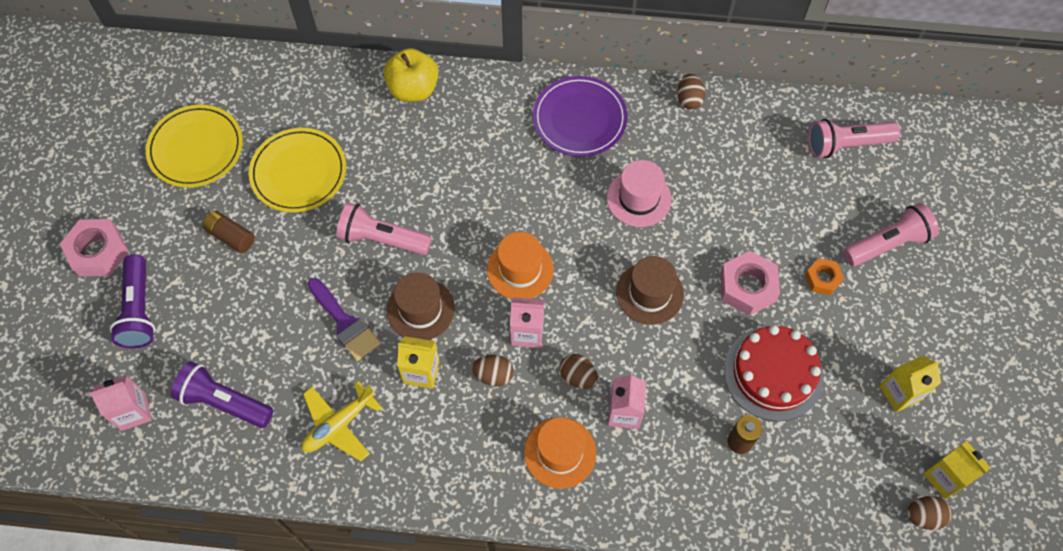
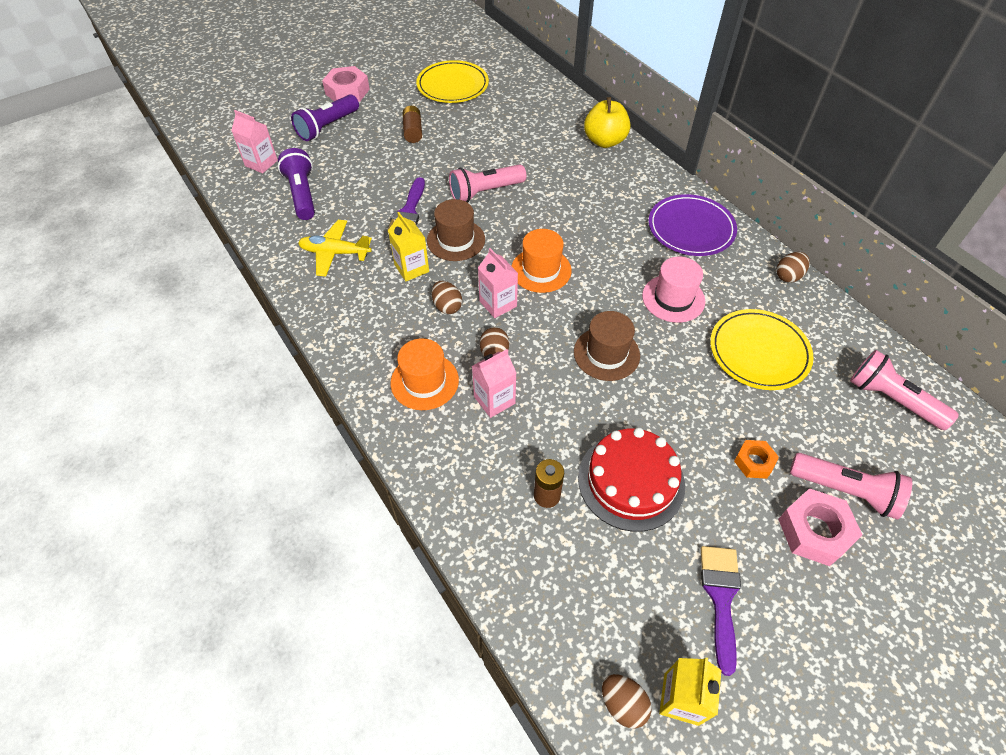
camera: 50 degrees right, 10 degrees down
yellow plate [249,128,346,213] -> yellow plate moved to [710,309,814,390]
pink flashlight [336,202,432,255] -> pink flashlight turned 90 degrees counterclockwise [449,164,526,203]
pink nut [720,251,780,316] -> pink nut moved to [778,488,862,566]
yellow carton [880,355,941,412] -> purple brush [701,546,741,676]

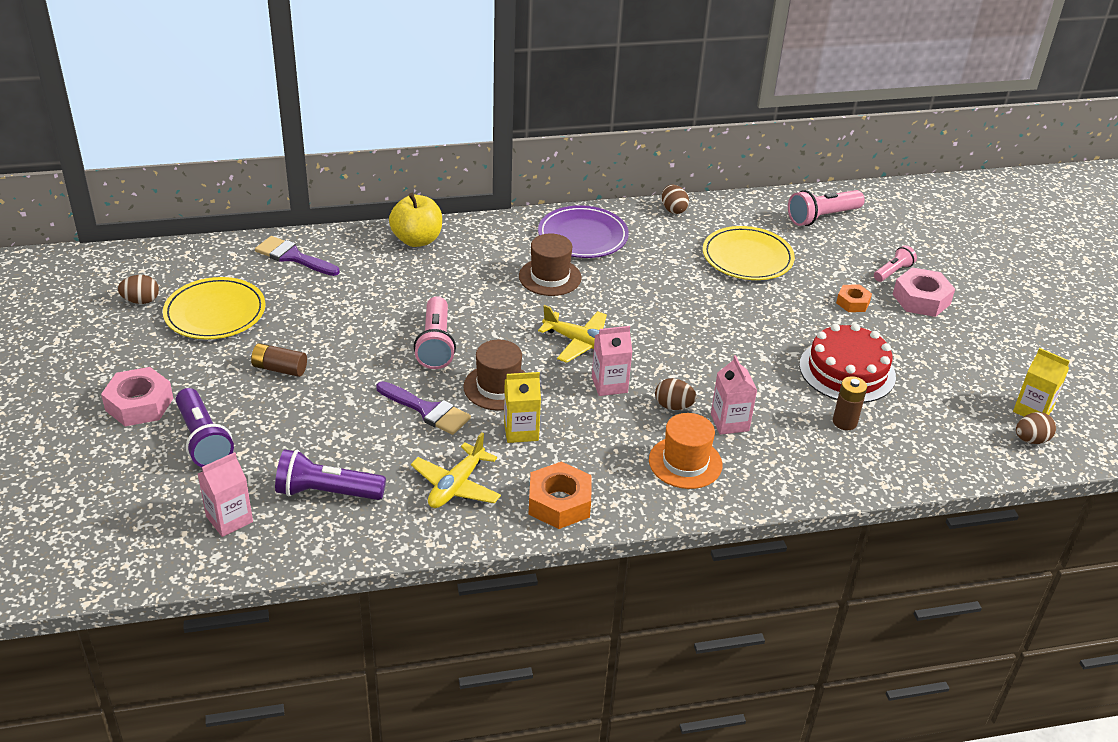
camera: 70 degrees left, 15 degrees down
brown egg [432,281,462,314] -> brown egg moved to [118,275,159,304]
orange hat [512,229,572,293] -> yellow plane [538,305,607,363]
brown hat [574,311,640,381] -> brown hat moved to [519,233,581,296]
pink hat [642,257,705,323] -> none
purple brush [701,546,741,676] -> purple brush moved to [255,236,340,276]
pink flashlight [790,453,912,520] -> pink flashlight [874,245,917,282], size x0.60
none -> orange nut [529,461,591,529]

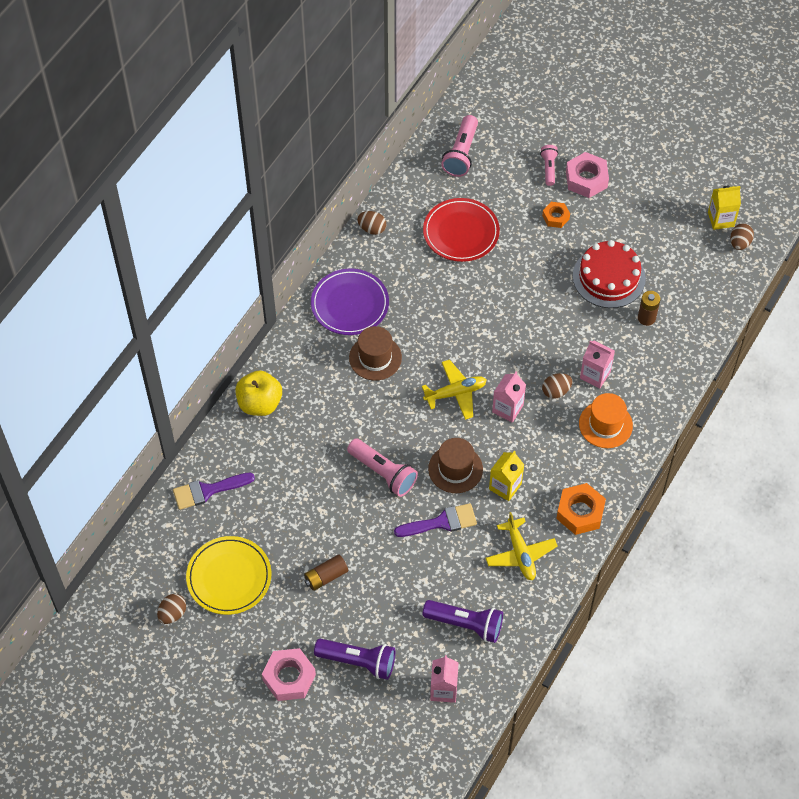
camera: 45 degrees left, 20 degrees up
purple flashlight [275,449,386,500] -> purple flashlight turned 120 degrees counterclockwise [422,600,503,643]
yellow plate [703,226,795,280] -> red plate [423,198,500,262]

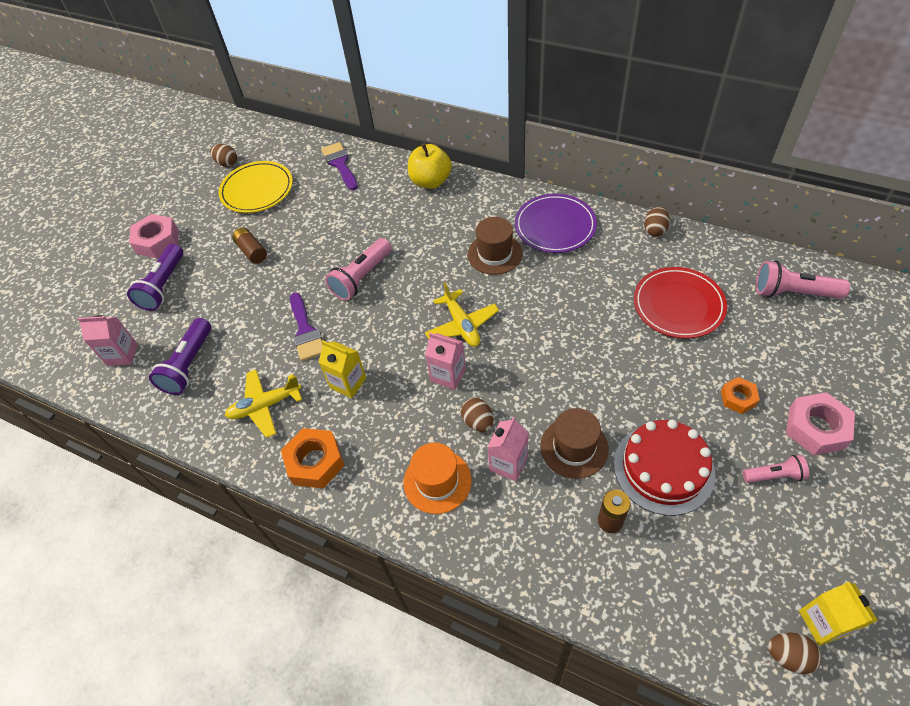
camera: 90 degrees right, 5 degrees down
brown hat [428,438,483,493] -> brown hat moved to [540,408,609,479]
pink flashlight [540,145,558,186] -> pink flashlight moved to [743,455,809,483]

